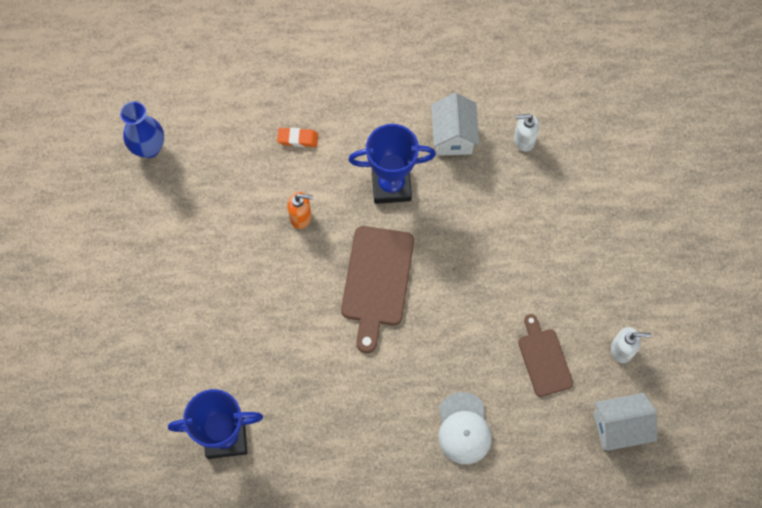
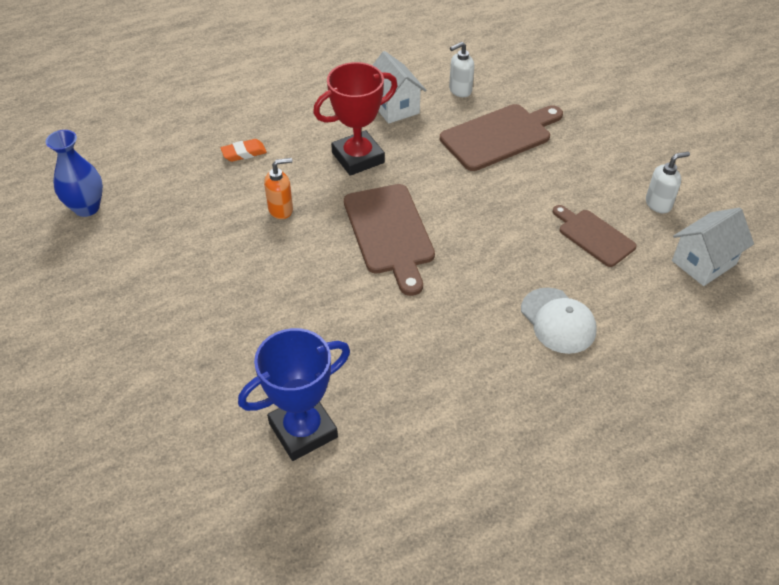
camera: 25 degrees left, 20 degrees down
blue trophy [348,124,436,204] -> red trophy [313,62,398,176]
none -> brown cutting board [440,104,563,171]

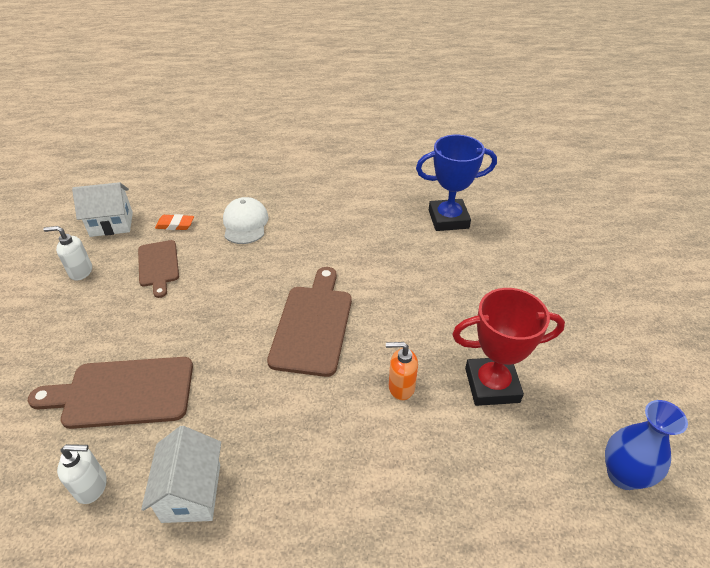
camera: 155 degrees left, 5 degrees down
orange eraser [221,139,267,162] -> orange eraser moved to [155,214,194,230]
red trophy [313,62,398,176] -> red trophy moved to [452,288,565,406]

